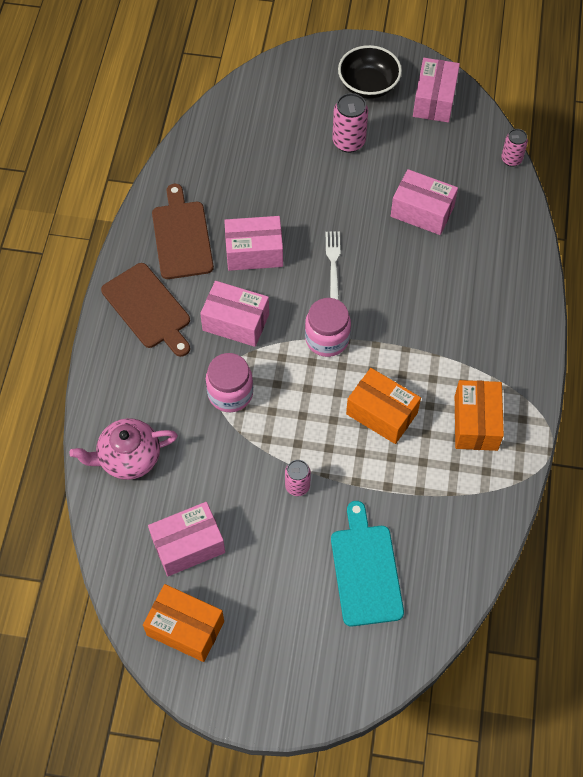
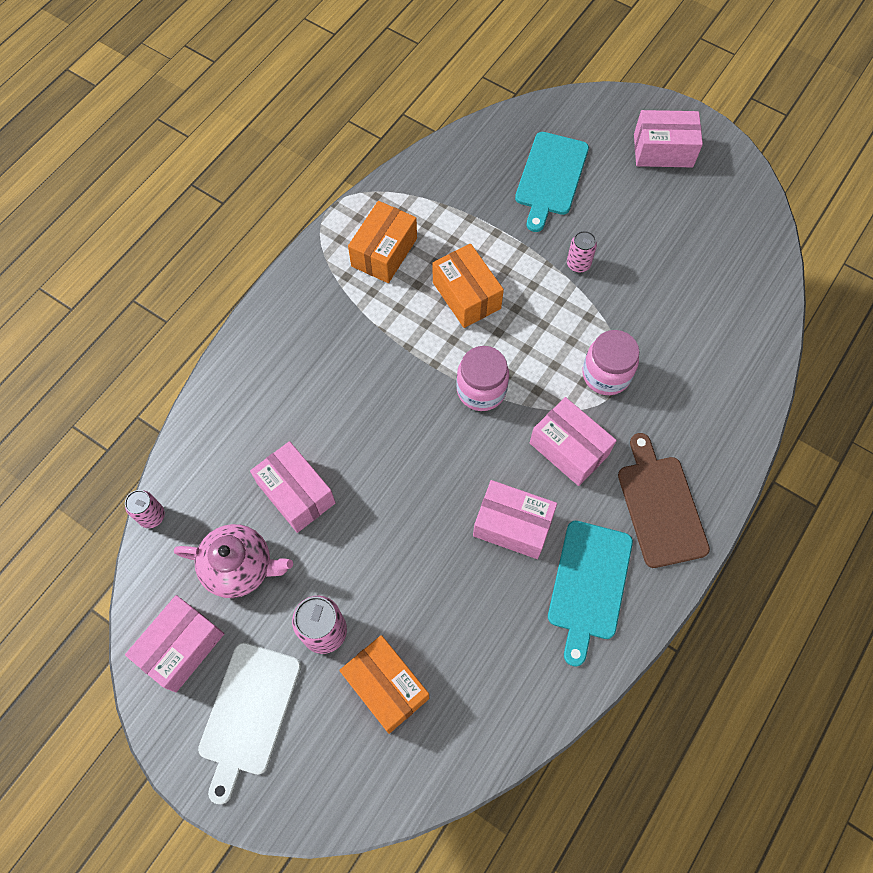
camera: 155 degrees left, 5 degrees up
pink teapot [69,418,178,480] -> pink teapot moved to [174,524,293,598]
orange box [143,584,224,662] -> orange box moved to [339,635,429,734]
pink box [148,502,225,576] -> pink box moved to [634,110,703,167]
brown cutting board [152,184,214,279] -> turquoise cutting board [548,521,633,667]
white fork [325,232,340,300] -> none
black bowl [338,45,402,99] -> white cutting board [198,643,301,804]

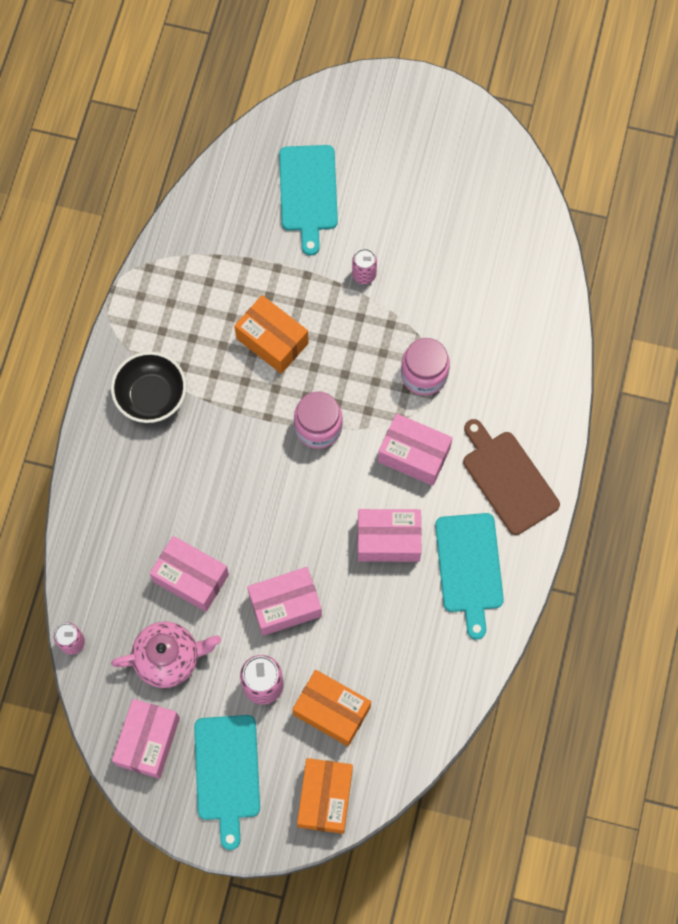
camera: 20 degrees left, 5 degrees up
white cutting board [198,643,301,804] -> turquoise cutting board [194,715,260,850]
orange box [348,201,417,283] -> orange box moved to [297,758,353,834]
pink box [634,110,703,167] -> pink box moved to [247,567,322,636]
none -> black bowl [111,352,186,423]

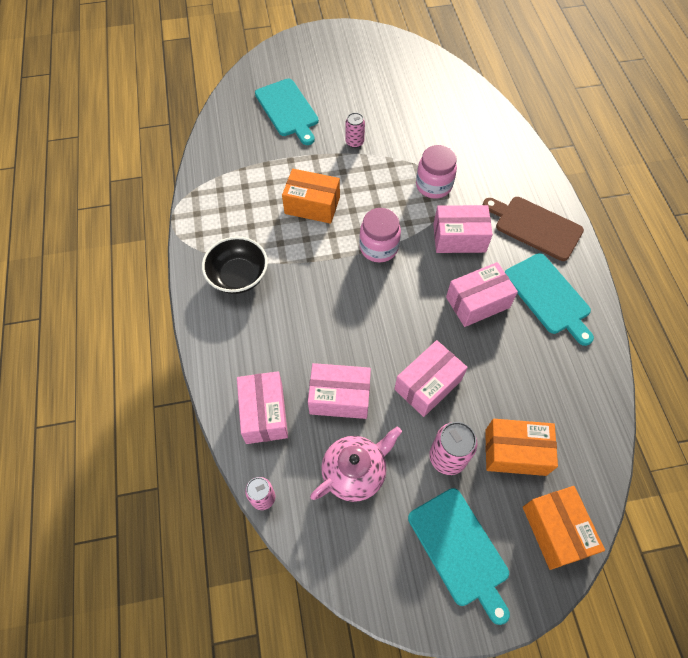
camera: 25 degrees left, 10 degrees down
pink box [112,699,180,779] -> pink box moved to [237,371,288,444]

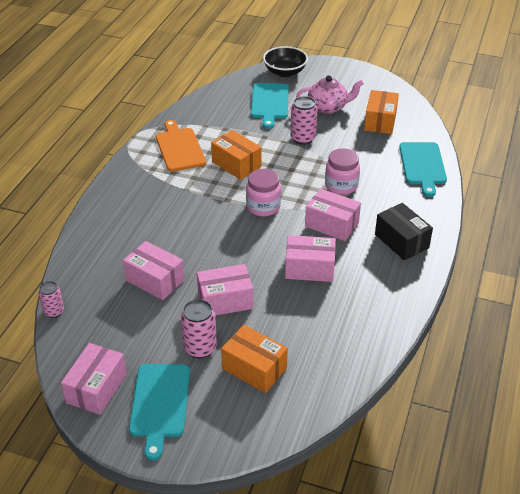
camera: 30 degrees right, 20 degrees down
black bowl [202,236,268,294] -> black bowl moved to [263,46,308,77]
pink box [237,371,288,444] -> pink box moved to [61,343,127,415]
pink teapot [310,427,402,502] -> pink teapot moved to [296,75,364,114]
pink can [345,112,365,148] -> pink can [290,96,317,145], size x1.55
brown cutting board [483,197,584,261] -> black box [375,203,433,260]
turquoise cutting board [505,253,594,346] -> turquoise cutting board moved to [399,142,447,197]
orange box [523,486,605,570] -> orange box moved to [364,90,399,134]
none -> orange cutting board [156,120,206,172]

